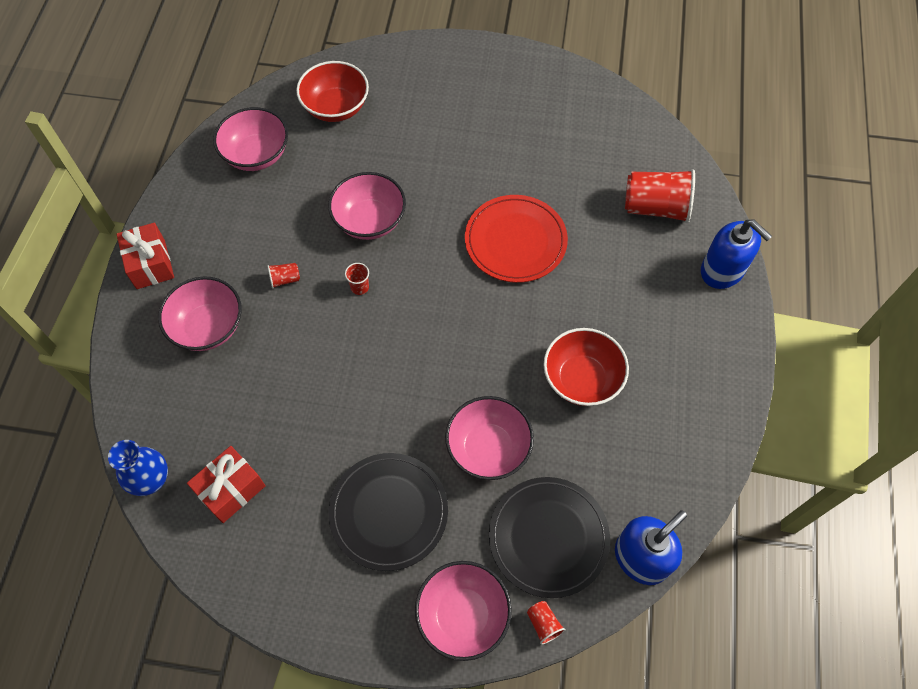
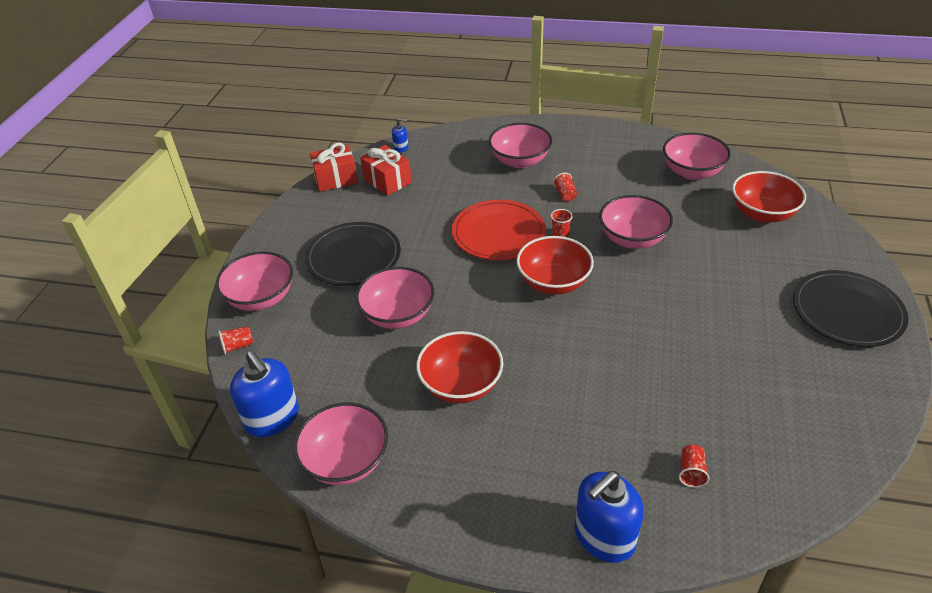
camera: 95 degrees right, 20 degrees down
blue vase [108,440,168,496] -> blue soap dispenser [392,118,408,153]
red gift [117,223,174,289] -> red gift moved to [310,143,358,192]
red plate [465,195,568,283] -> red plate moved to [452,200,546,260]
black plate [489,477,610,598] -> black plate moved to [793,270,909,347]
red cup [625,169,695,223] -> red cup [679,445,710,488], size x0.44
none -> pink bowl [294,402,388,485]
none -> red bowl [516,236,594,295]

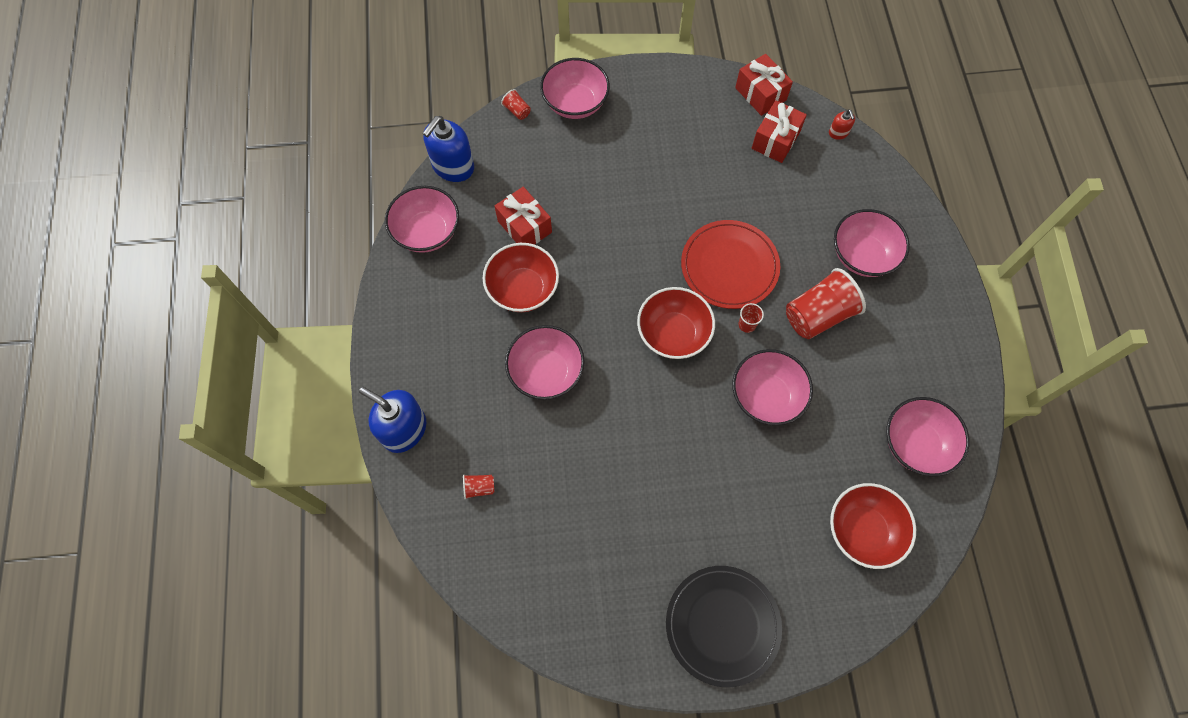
camera: 70 degrees right, 25 degrees up
black plate [305,222,401,286] -> none
pink bowl [355,267,435,329] -> pink bowl moved to [505,325,585,400]
blue soap dispenser [392,118,408,153] -> red soap dispenser [829,109,855,140]
red cup [553,173,577,201] -> red cup [786,268,866,339], size x2.28
none -> red gift [495,186,552,244]

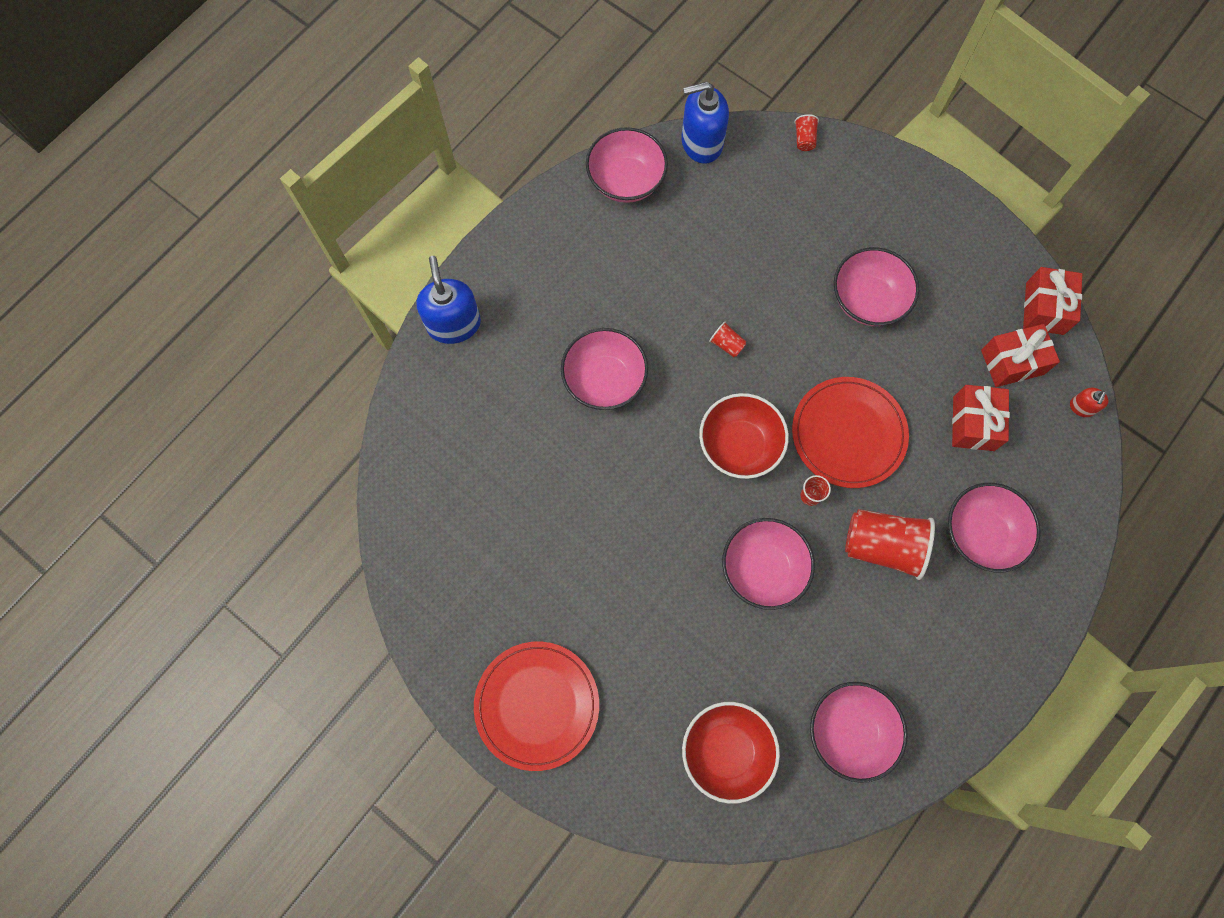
camera: 45 degrees right, 5 degrees up
red cup [463,474,494,499] -> red cup moved to [709,321,746,357]
red bowl [483,243,559,312] -> none
red gift [495,186,552,244] -> red gift moved to [952,385,1010,451]
pink bowl [540,58,610,119] -> pink bowl moved to [834,247,919,326]
black plate [666,566,782,687] -> red plate [474,642,599,771]

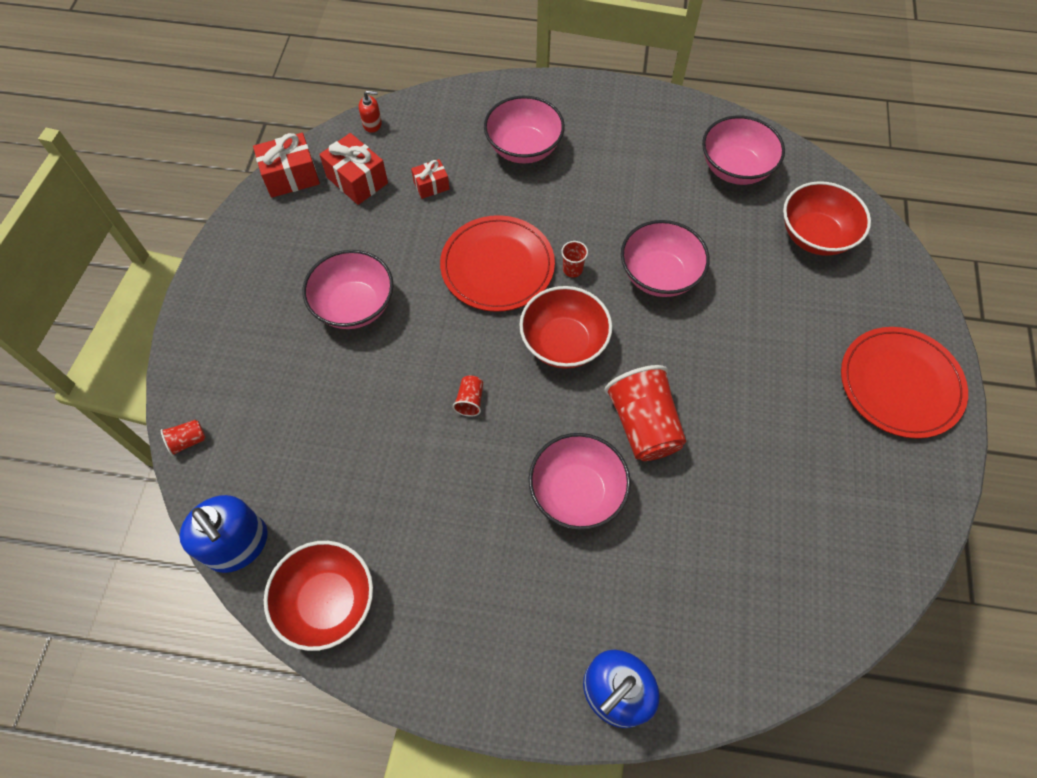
camera: 120 degrees left, 10 degrees down
pink bowl [586,127,668,203] -> red bowl [264,541,373,651]
red cup [845,509,935,580] -> red cup moved to [605,365,686,461]
red gift [952,385,1010,451] -> red gift [411,159,449,199], size x0.60

